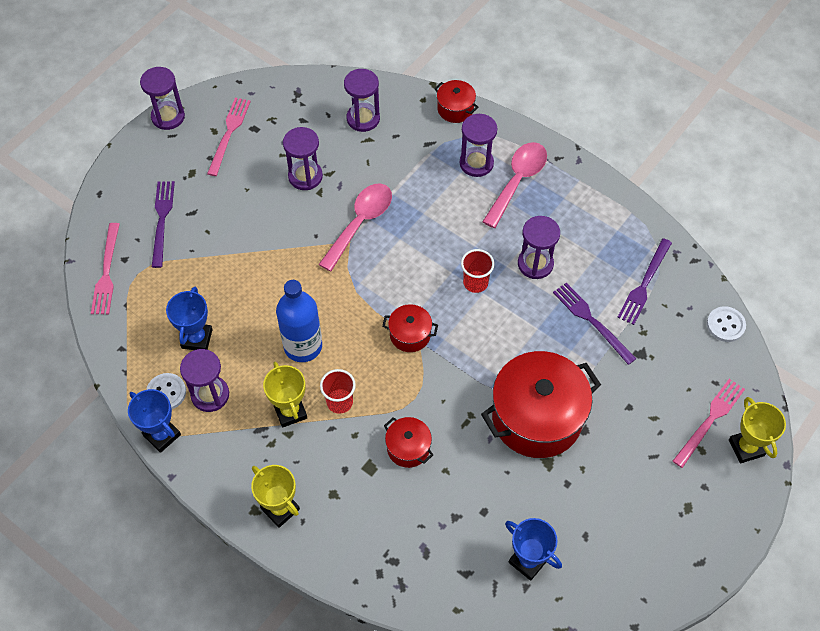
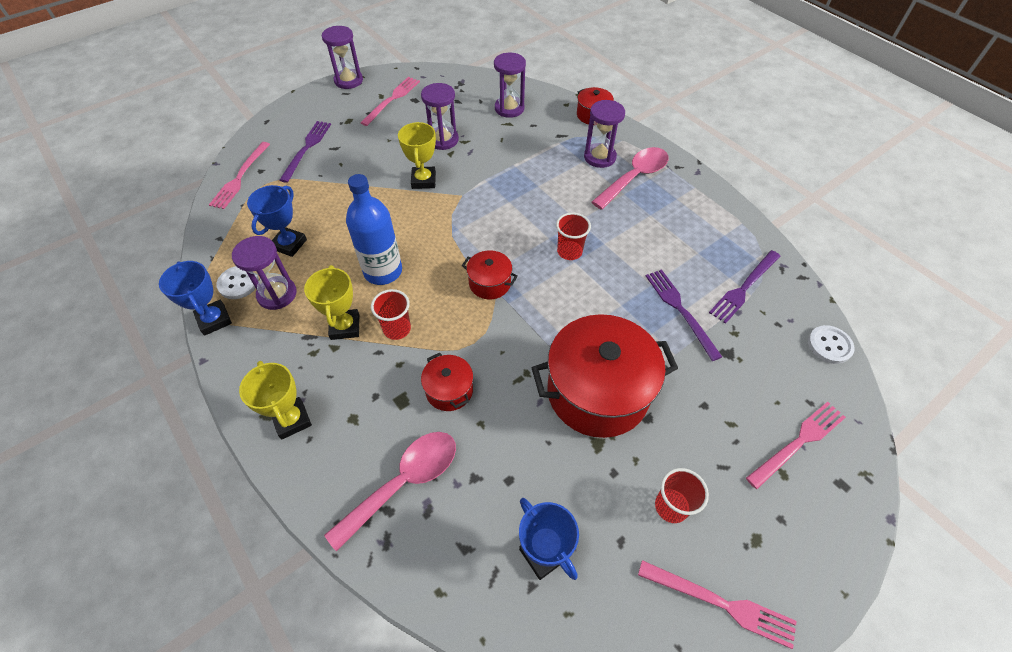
camera: 15 degrees right, 5 degrees down
pink spoon [318,183,392,271] -> pink spoon moved to [324,432,456,552]
purple hourglass [518,216,560,279] -> none
yellow trophy [729,397,786,463] -> yellow trophy moved to [398,122,436,189]
none -> pink fork [638,560,797,649]
none -> red cup [655,468,709,523]

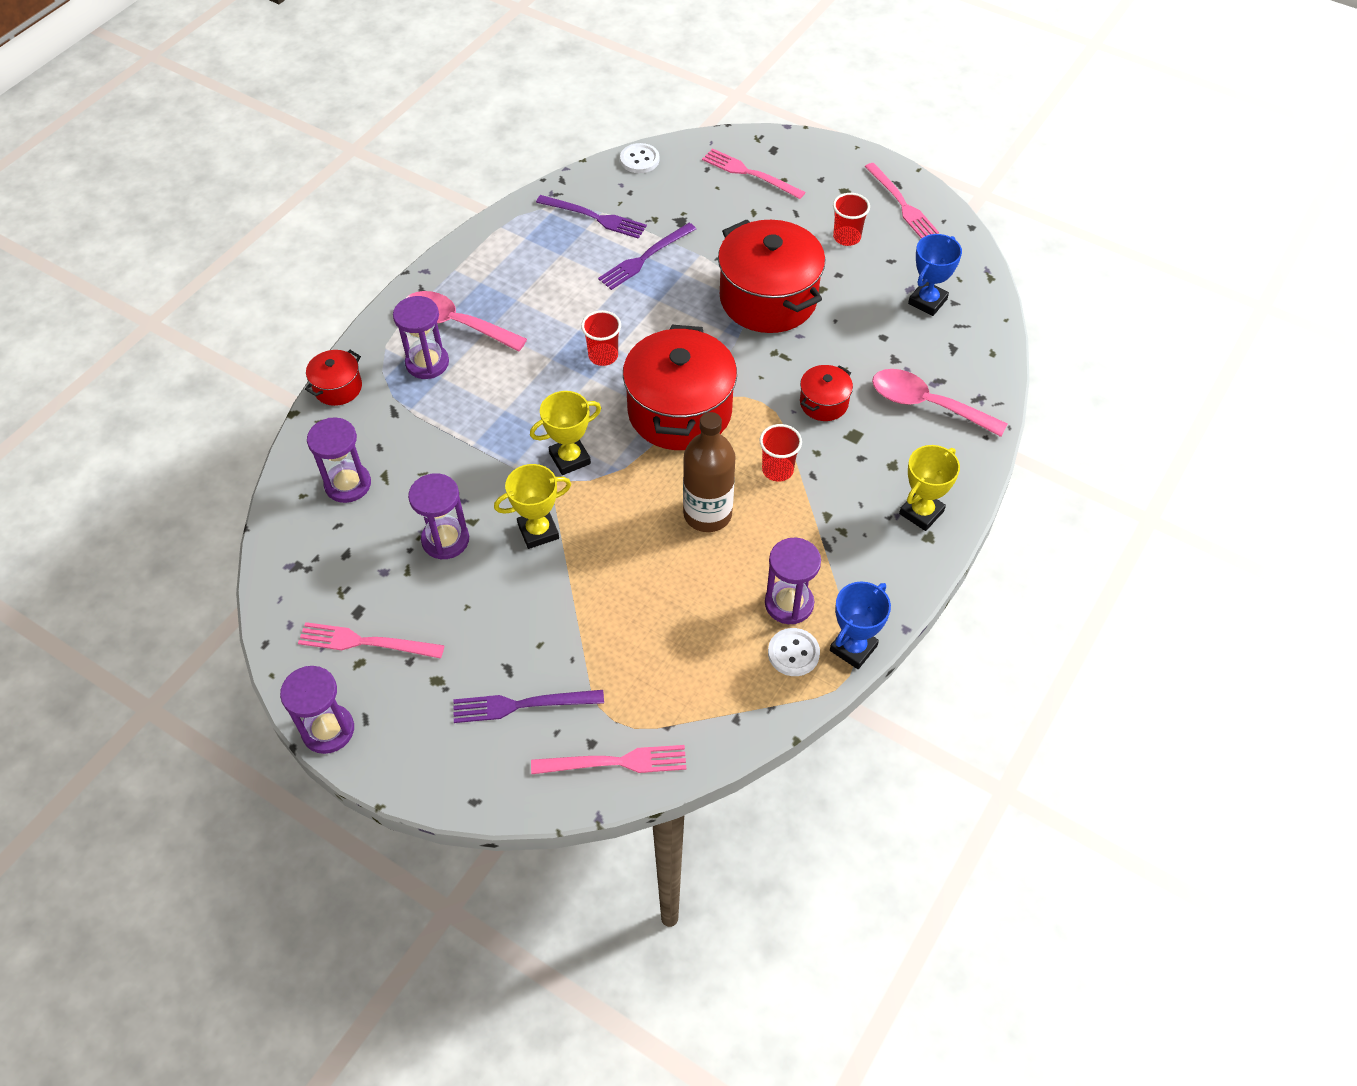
camera: 110 degrees left, 0 degrees up
blue trophy [247,185,307,257] -> none
yellow trophy [304,265,359,340] -> yellow trophy moved to [530,391,601,475]
blue bottle [346,174,402,285] -> brown bottle [683,412,736,532]
red pot [461,250,518,300] -> red pot [623,325,737,450], size x2.13
pink fork [638,560,797,649] -> pink fork turned 150 degrees clockwise [865,163,939,239]

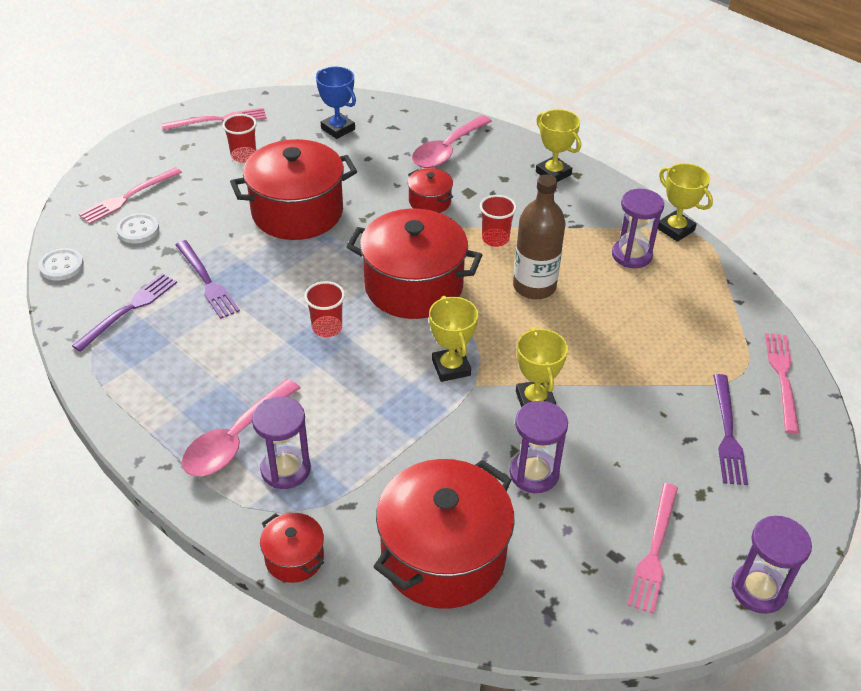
camera: 80 degrees left, 10 degrees down
purple hourglass [307,417,371,503] -> red pot [373,459,515,609]
white button [768,628,820,676] -> white button moved to [117,213,159,243]
blue trophy [830,582,891,669] -> yellow trophy [658,163,713,242]

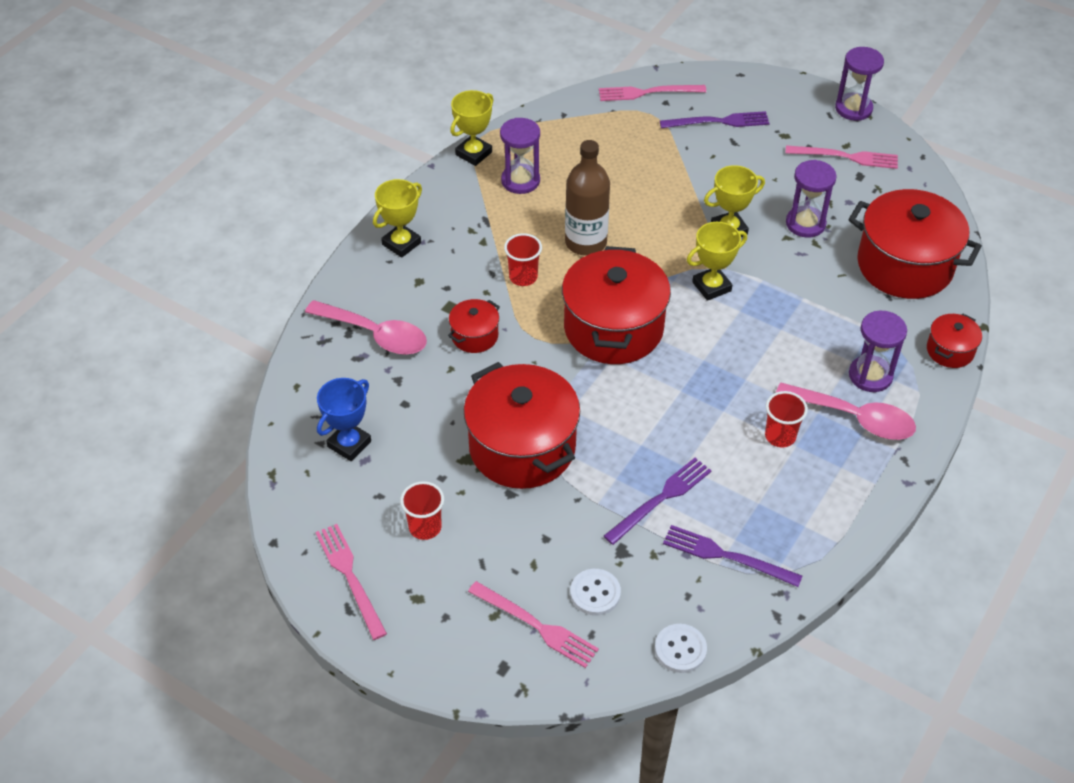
camera: 100 degrees left, 5 degrees up
red cup [304,281,345,337] -> red cup moved to [765,391,808,447]

